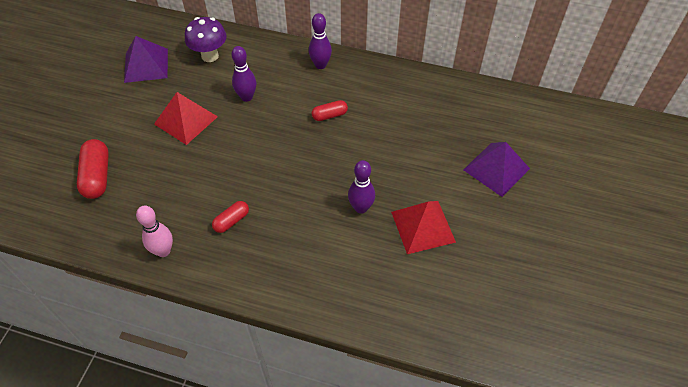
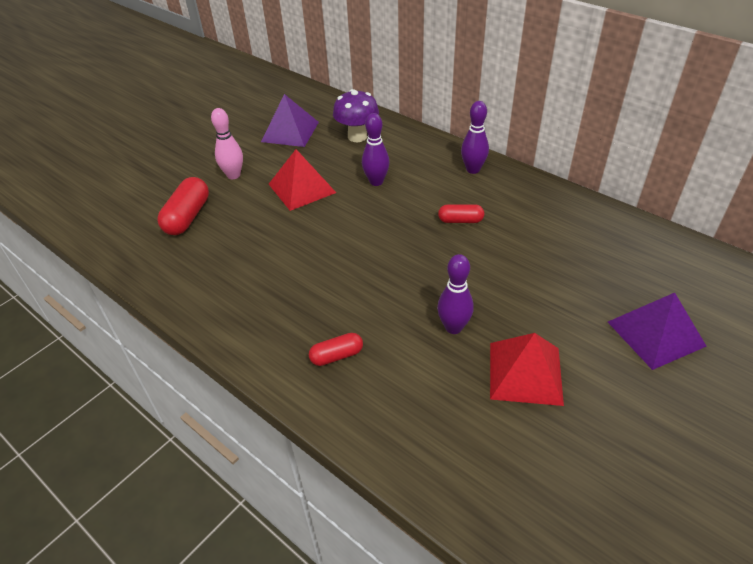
camera: 25 degrees right, 10 degrees down
pink bowling pin [136,206,173,257] -> pink bowling pin moved to [211,108,243,179]
red capsule [212,201,249,233] -> red capsule moved to [309,333,363,366]

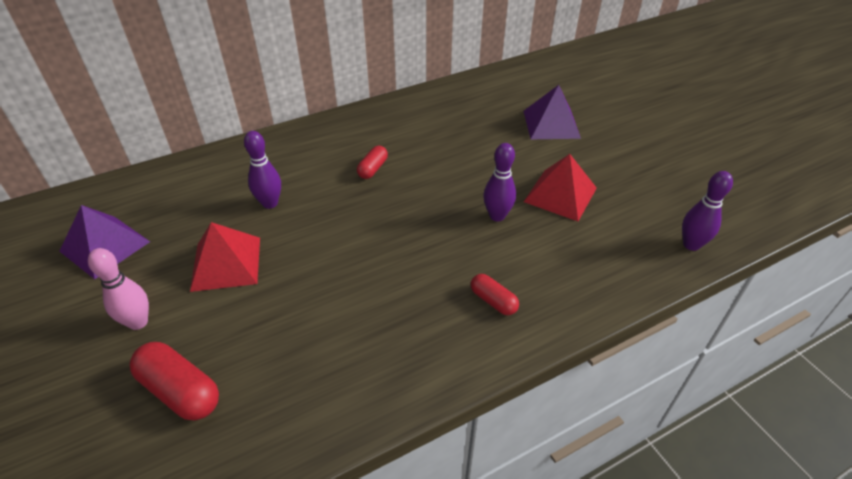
camera: 70 degrees left, 0 degrees up
red capsule [309,333,363,366] -> red capsule turned 45 degrees counterclockwise [471,274,519,315]
purple mushroom [333,89,379,142] -> none
purple bowling pin [461,101,489,174] -> purple bowling pin moved to [682,171,733,251]

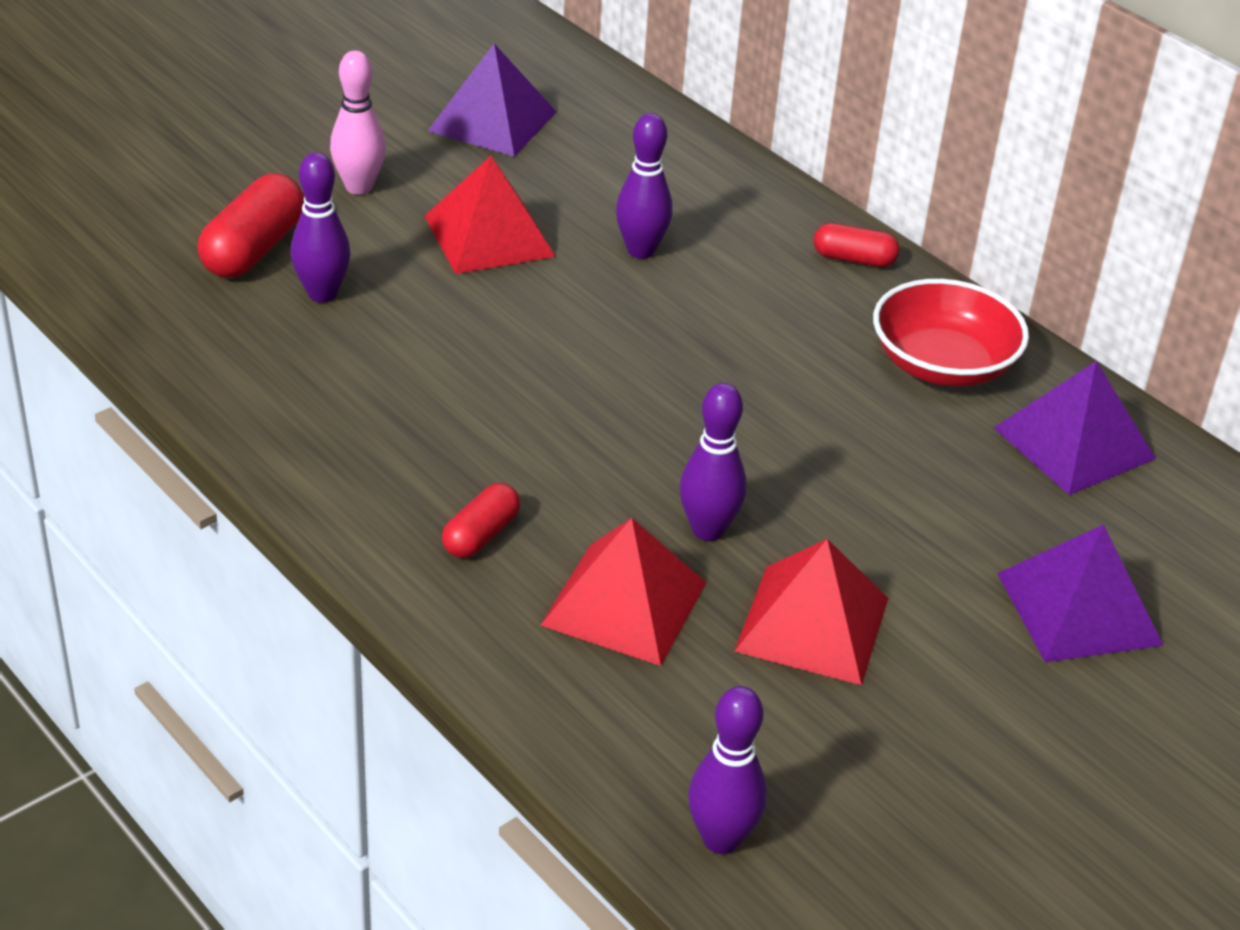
camera: 75 degrees right, 5 degrees down
red capsule [357,146,388,179] -> red capsule moved to [814,223,900,267]
none -> purple bowling pin [291,152,350,303]
none -> red pyramid [540,518,706,666]
none -> red bowl [873,279,1029,387]
none -> purple pyramid [994,361,1156,495]

